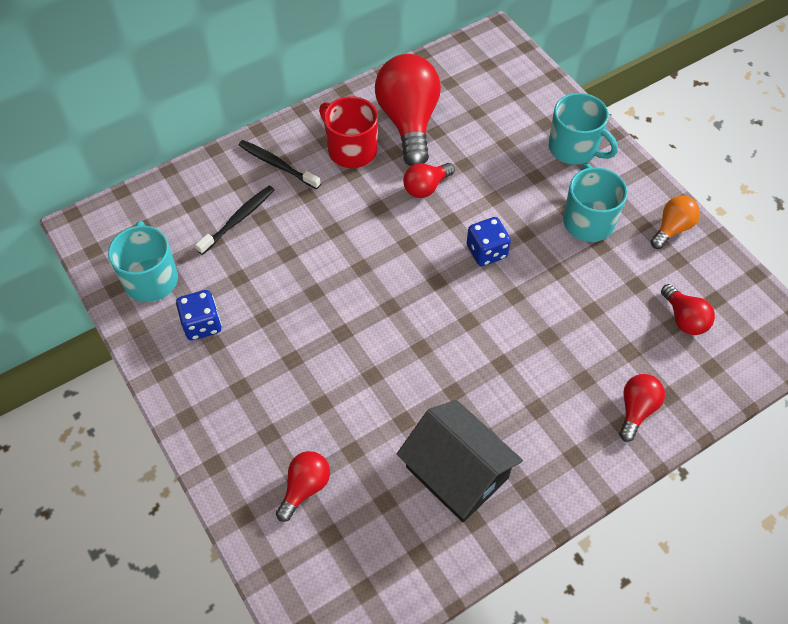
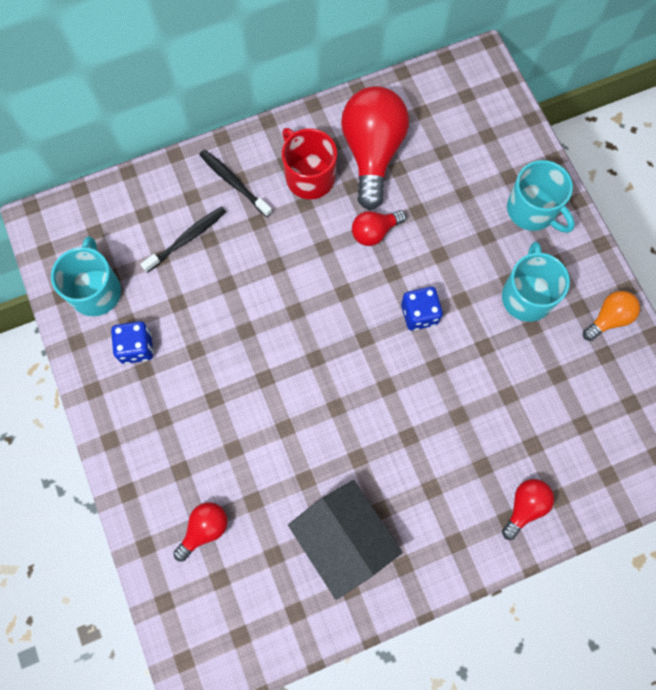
camera: 10 degrees right, 15 degrees up
red light bulb [661,284,715,335] -> none

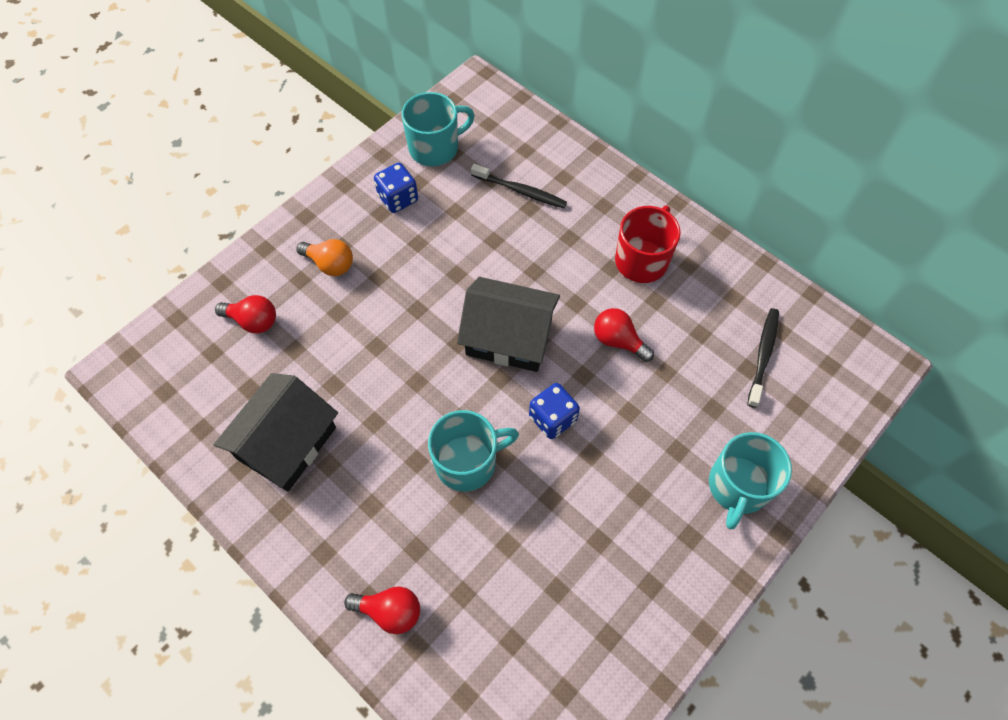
camera: 65 degrees right, 10 degrees down
black toothbrush [199,150,272,217] -> black toothbrush moved to [747,308,779,408]
red light bulb [341,86,409,210] -> none
turquoise mug [502,242,570,322] -> turquoise mug moved to [428,410,519,492]
orange light bulb [583,291,640,341] -> orange light bulb moved to [296,239,353,276]
none -> black house [457,277,560,372]

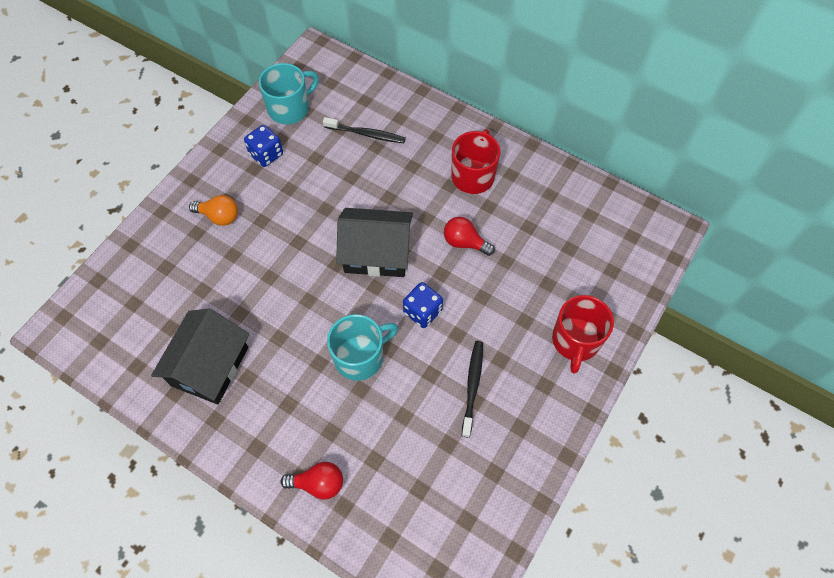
camera: 10 degrees left, 0 degrees up
red light bulb [215,295,276,334] -> none
turquoise mug [709,432,792,529] -> red mug [552,295,614,374]
black toothbrush [747,308,779,408] -> black toothbrush moved to [462,341,483,438]

